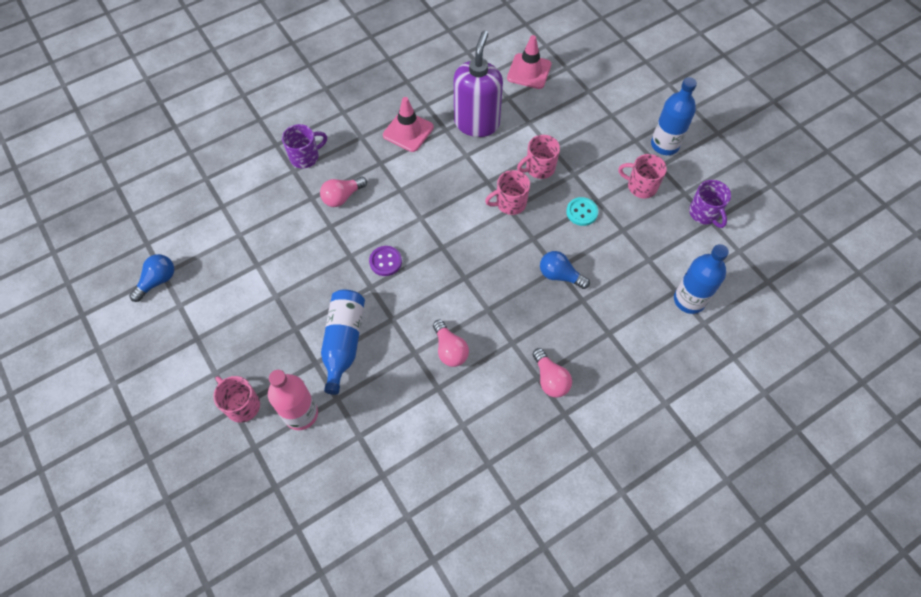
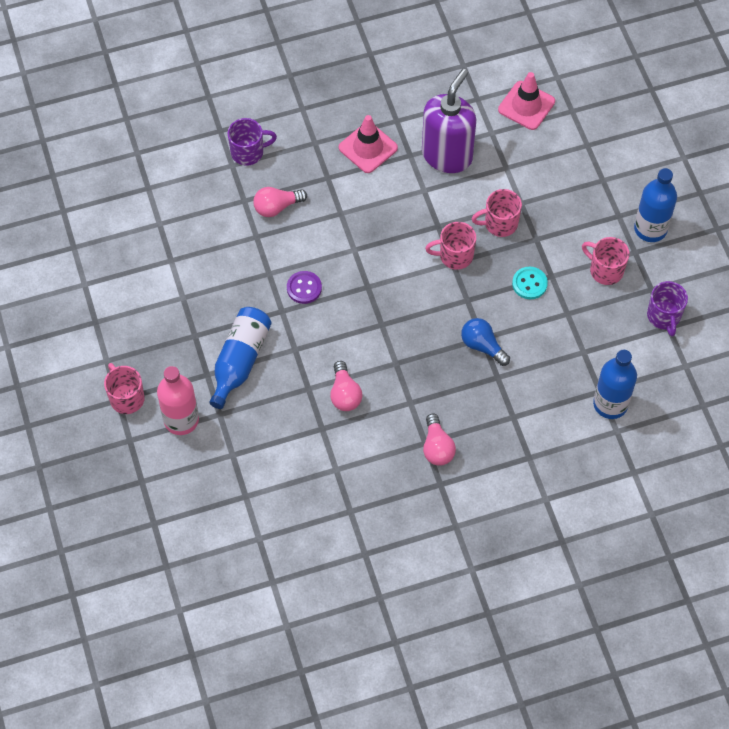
camera: 15 degrees right, 0 degrees up
blue light bulb [129,254,174,302] -> none

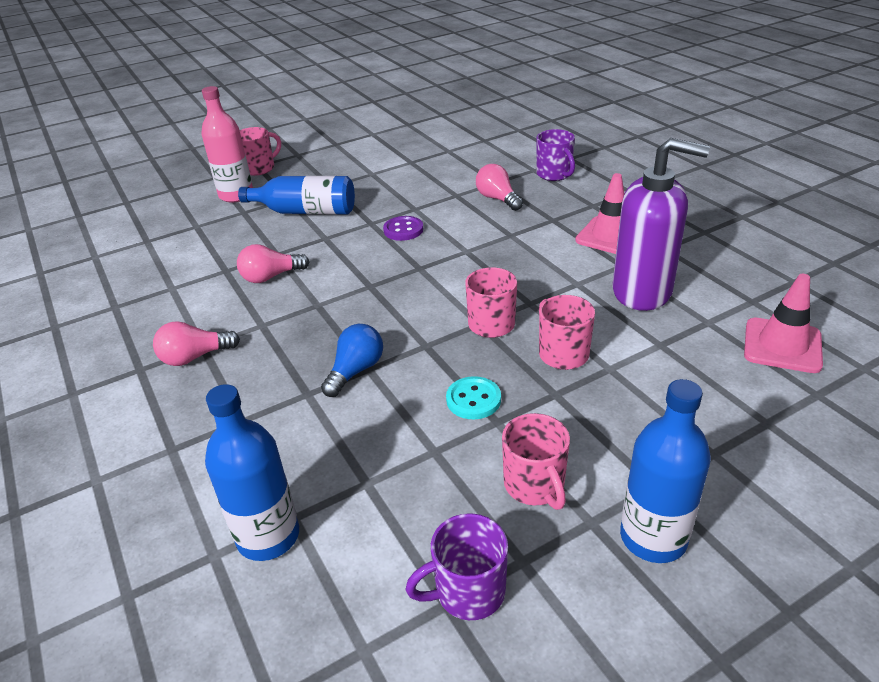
camera: 80 degrees right, 25 degrees down
pink mug [582,237,629,285] -> pink mug turned 135 degrees clockwise [502,413,570,510]

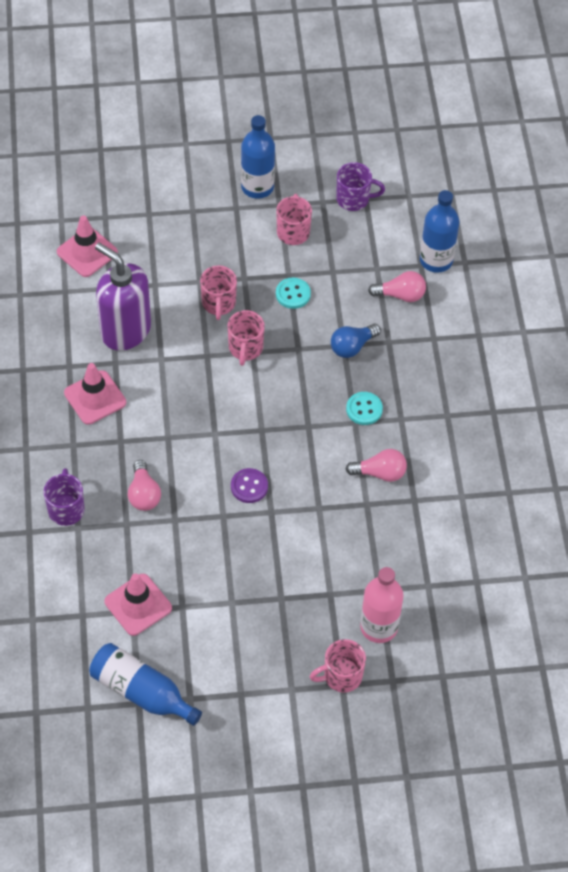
camera: 160 degrees left, 20 degrees up
pink light bulb [153,321,240,366] -> pink light bulb moved to [368,271,426,302]
blue bottle [238,176,355,215] -> blue bottle moved to [89,643,202,726]
none -> pink traffic cone [104,573,172,636]
none -> turquoise button [346,392,383,425]

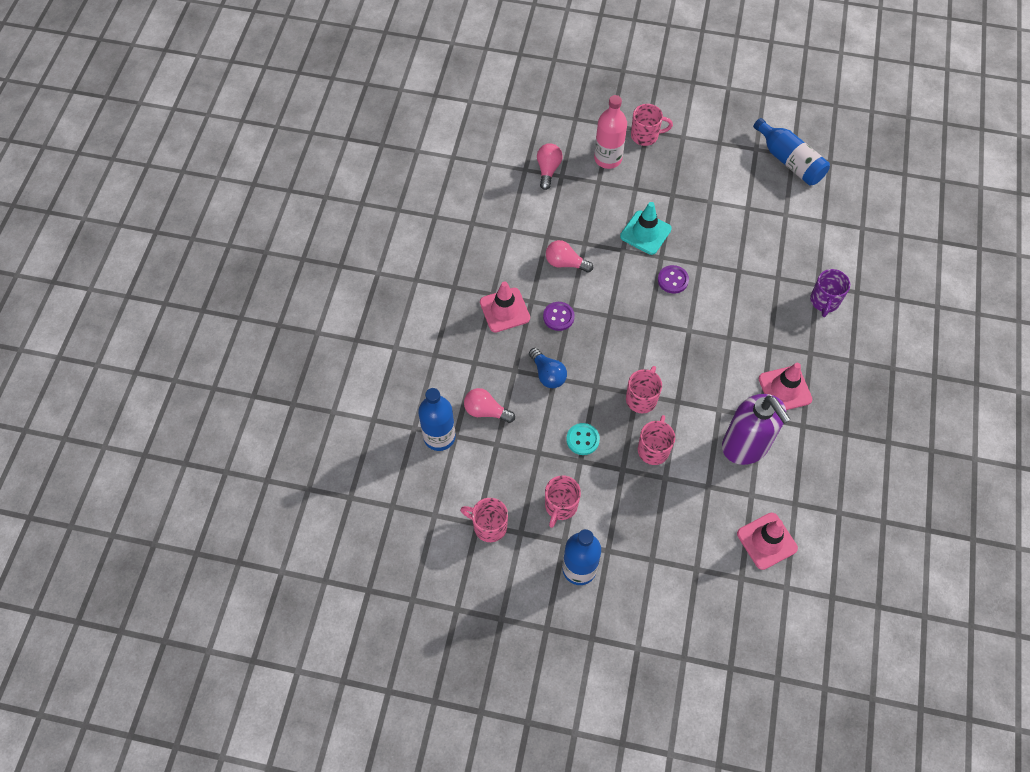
camera: 160 degrees left, 5 degrees up
pink traffic cone [104,573,172,636] -> pink traffic cone moved to [480,281,530,333]
pink light bulb [128,460,161,511] -> pink light bulb moved to [537,143,563,190]
blue light bulb [331,324,381,358] -> blue light bulb turned 75 degrees clockwise [529,348,567,388]
purple mug [336,162,385,211] -> pink mug [460,498,508,542]
turquoise button [346,392,383,425] -> purple button [543,302,575,331]
none -> turquoise traffic cone [620,202,672,255]

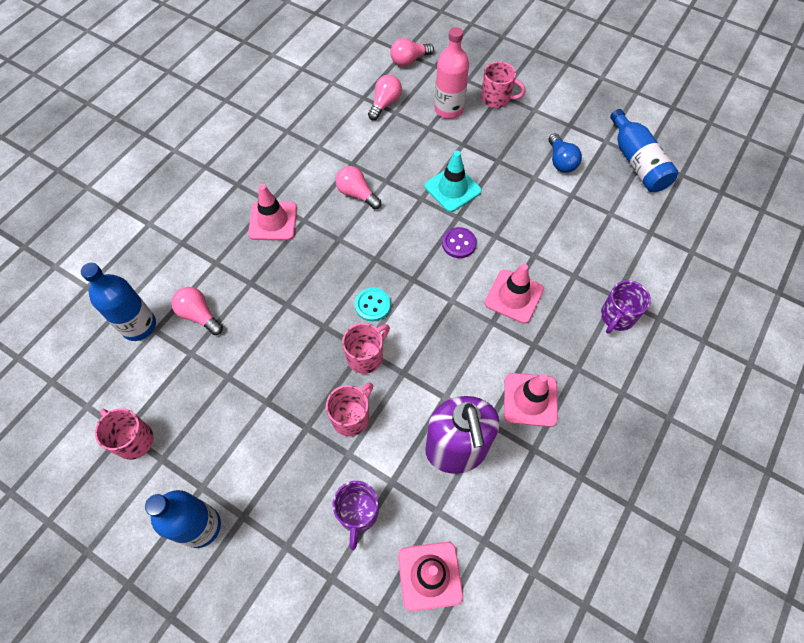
camera: 20 degrees right, 0 degrees up
blue light bulb [529,348,567,388] -> blue light bulb moved to [549,133,582,173]
purple button [543,302,575,331] -> none
pink mug [545,475,581,528] -> none
turquoise button [566,423,600,455] -> turquoise button moved to [355,288,391,322]
none -> purple mug [332,481,379,550]
none -> pink light bulb [390,38,434,66]
none -> pink traffic cone [485,264,544,324]

